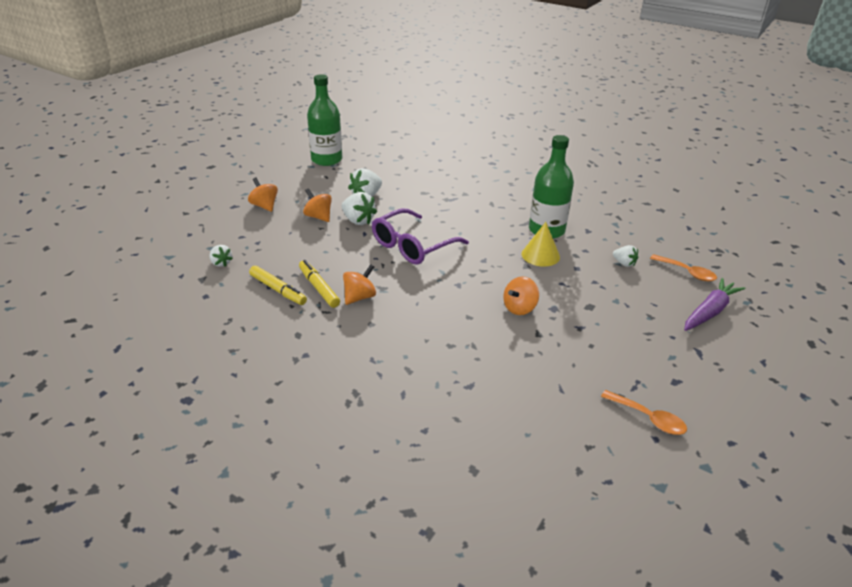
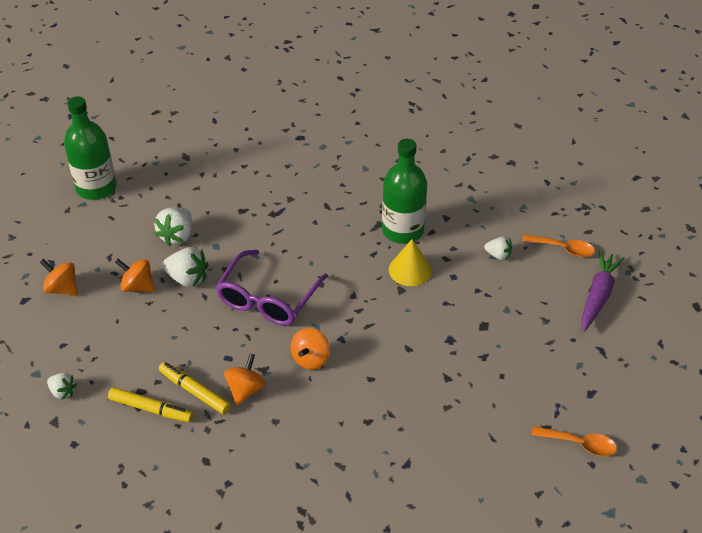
camera: 20 degrees left, 10 degrees up
orange spinning top [503,276,539,315] -> orange spinning top moved to [290,328,330,370]

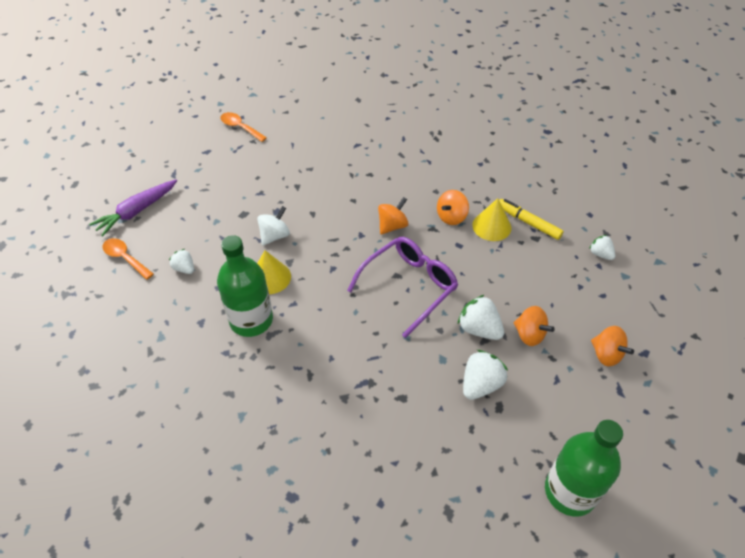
camera: 160 degrees left, 5 degrees up
yellow marker [159,362,231,414] -> yellow cone [472,198,511,241]
none -> white spinning top [257,206,290,246]

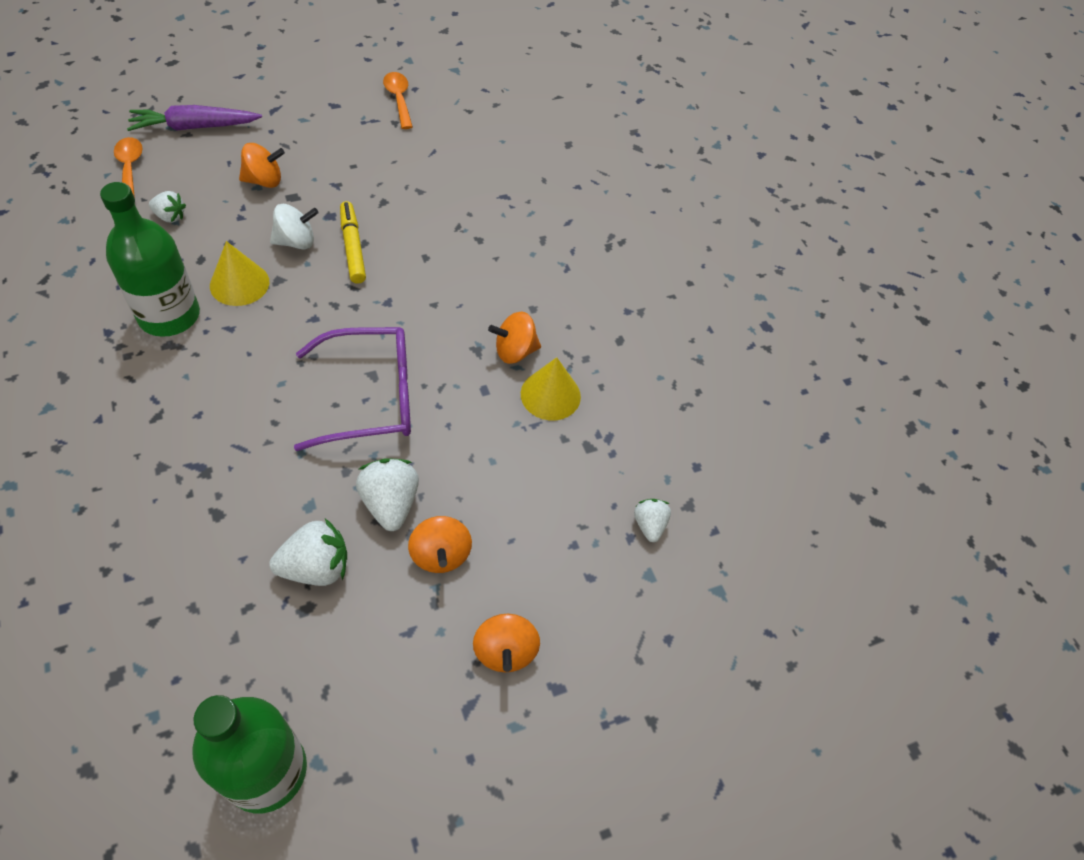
camera: 30 degrees right, 5 degrees up
white strawberry [169,249,194,274] -> white strawberry turned 120 degrees clockwise [149,191,186,223]
orange spinning top [378,197,409,235] -> orange spinning top moved to [239,143,285,188]
yellow marker [499,199,564,240] -> yellow marker moved to [340,201,366,284]

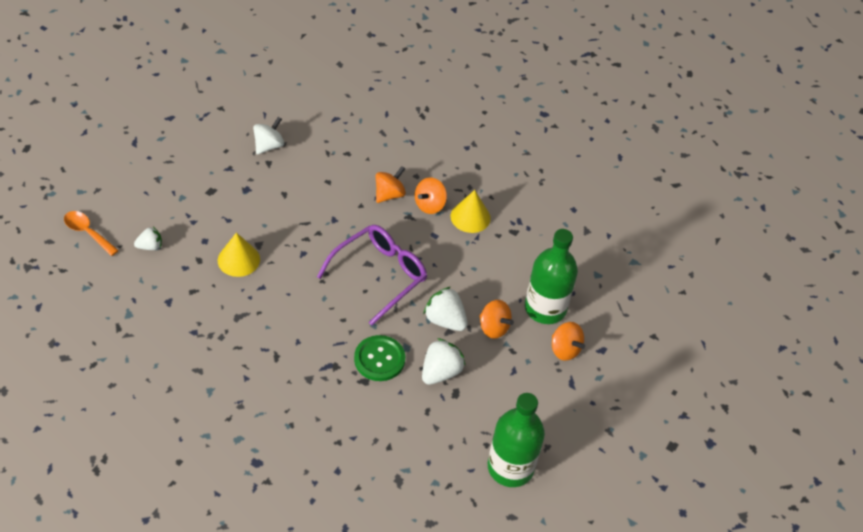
camera: 35 degrees left, 5 degrees down
green bottle [100,182,200,337] -> green bottle moved to [525,229,578,324]
purple carrot [127,105,262,131] -> none
orange spinning top [239,143,285,188] -> orange spinning top moved to [376,166,406,203]
white spinning top [270,204,319,250] -> white spinning top moved to [253,117,284,155]
yellow marker [340,201,366,284] -> none
orange spoon [383,72,413,129] -> none
white strawberry [634,499,671,542] -> none
none -> green button [354,335,405,381]

